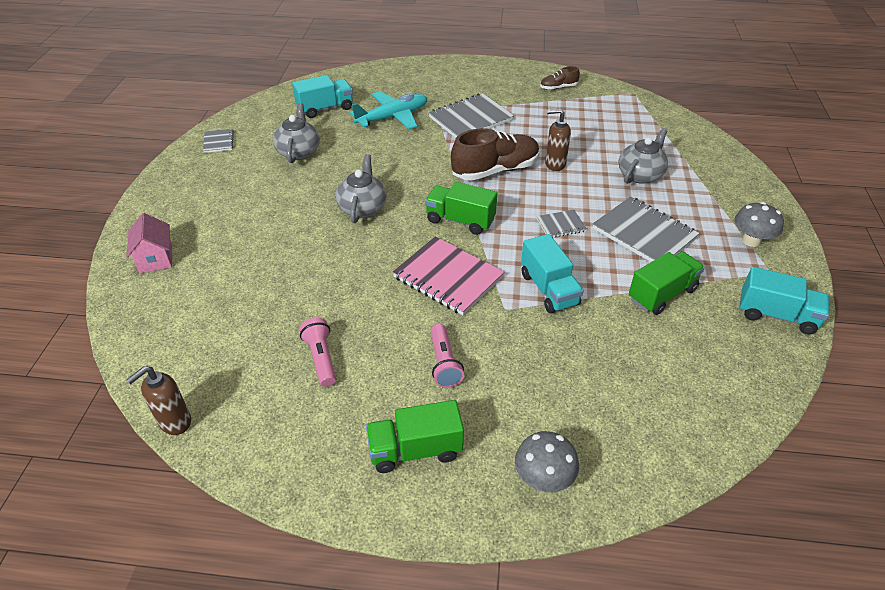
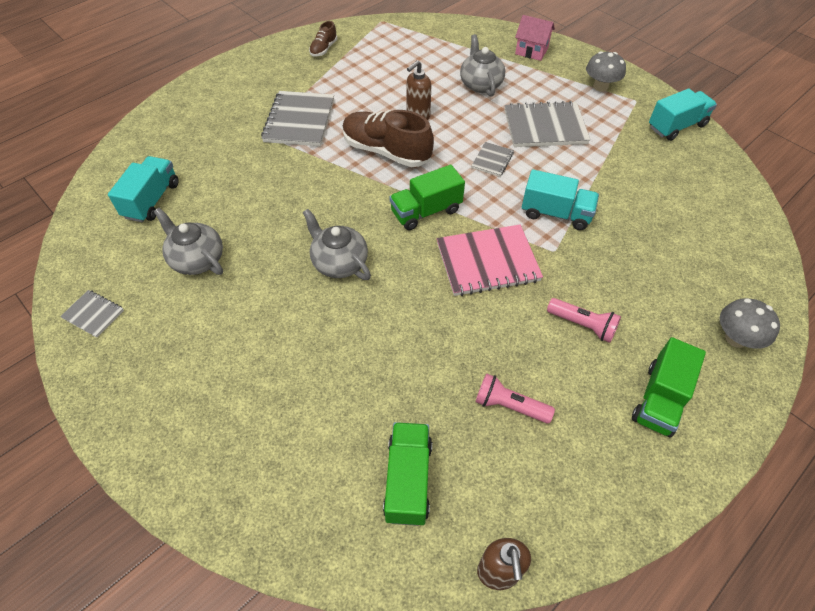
camera: 50 degrees left, 10 degrees up
pink house [126,213,172,273] -> pink house moved to [515,15,555,61]
turquoise plane [350,91,427,129] -> none
brown shoe [451,128,540,181] -> brown shoe turned 75 degrees counterclockwise [343,110,434,167]
green truck [629,252,705,315] -> green truck moved to [383,422,432,526]

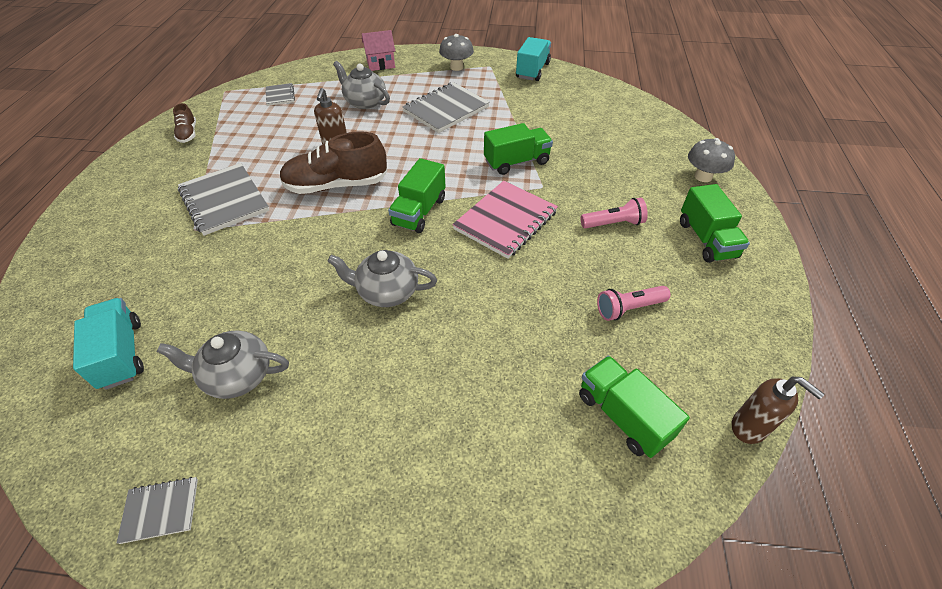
camera: 40 degrees left, 5 degrees down
grey notebook [471,142,514,177] -> grey notebook moved to [266,83,295,106]
turquoise truck [522,169,599,230] -> green truck [484,123,553,175]

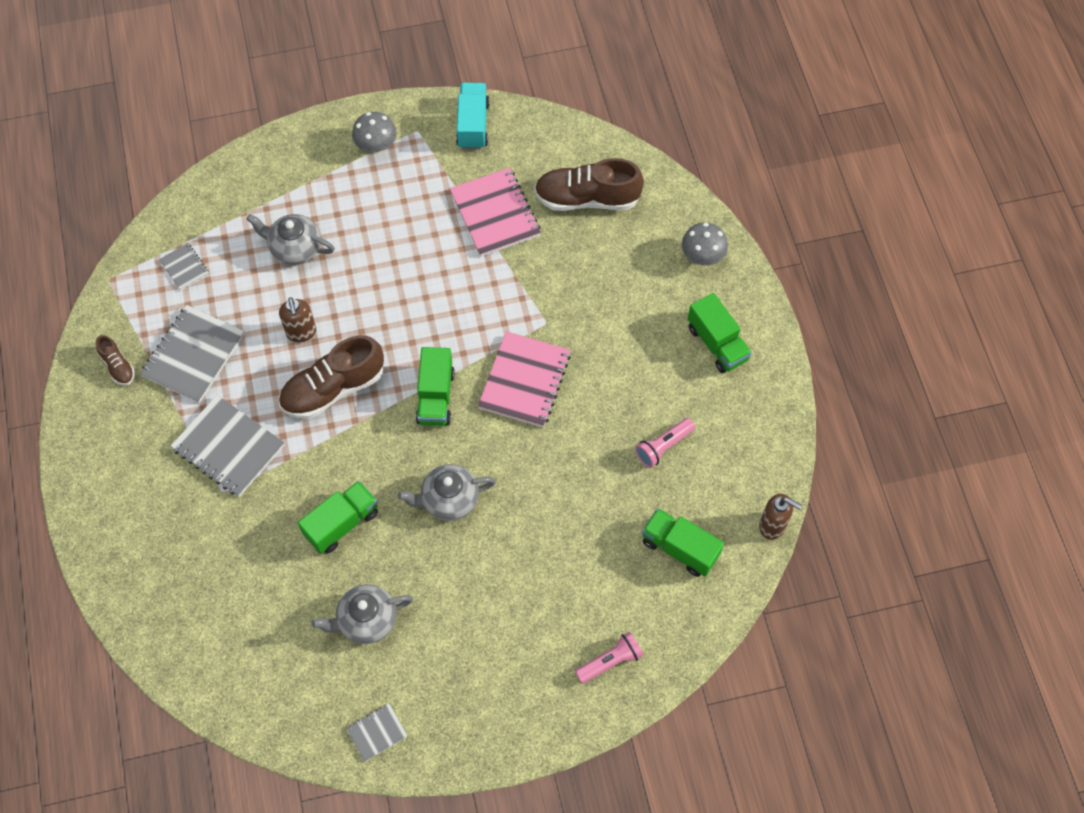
camera: 20 degrees left, 15 degrees up
turquoise truck [73,298,144,390] -> none
pink house [362,30,395,71] -> none
grey notebook [403,82,490,133] -> grey notebook moved to [140,305,244,403]
green truck [484,123,553,175] -> green truck moved to [298,481,378,554]
pink flashlight [581,198,648,228] -> pink flashlight moved to [575,631,644,684]
none -> pink notebook [450,168,541,257]
none -> brown shoe [534,158,644,211]

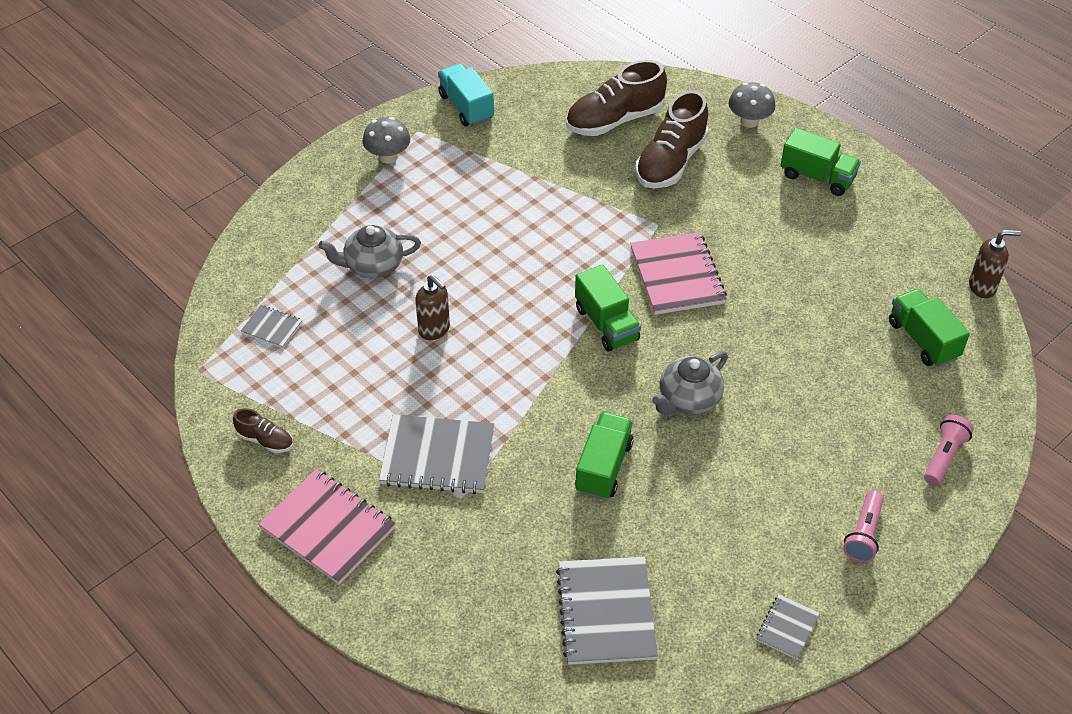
camera: 30 degrees left, 15 degrees down
grey notebook [140,305,244,403] -> grey notebook moved to [556,557,658,665]
brown shoe [279,335,384,419] -> brown shoe moved to [635,90,709,188]
grey teapot [311,584,413,644] -> none
pink notebook [450,168,541,257] -> pink notebook moved to [258,469,396,585]
pink flashlight [635,418,695,468] -> pink flashlight moved to [843,491,884,562]
green truck [642,508,724,577] -> green truck turned 60 degrees clockwise [889,289,970,367]

